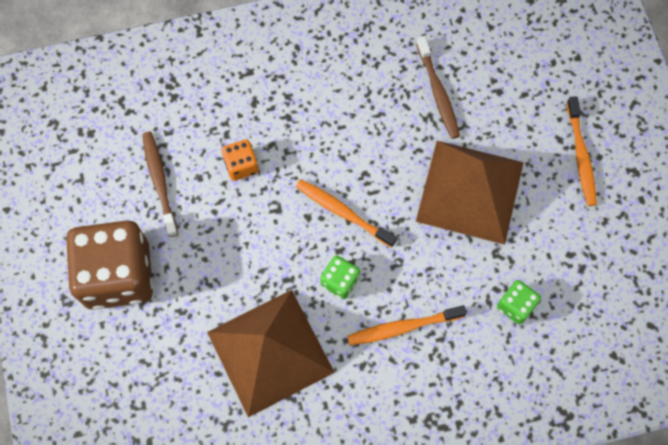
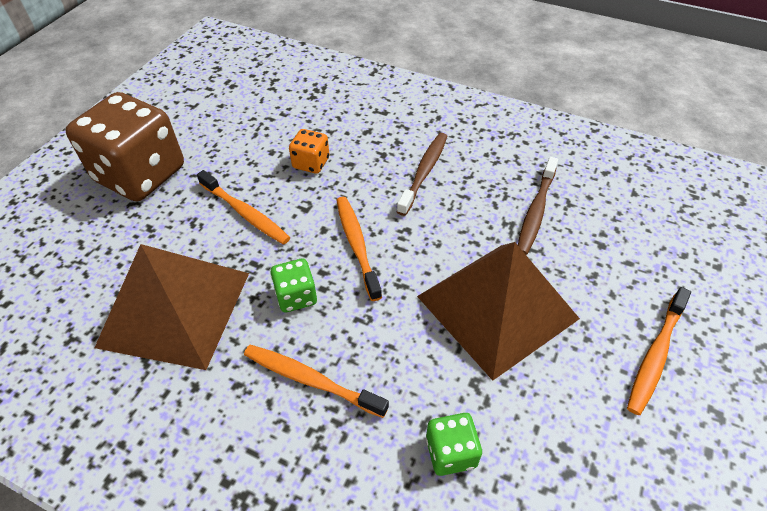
camera: 40 degrees right, 20 degrees down
brown toothbrush [142,132,178,237] -> brown toothbrush moved to [397,133,447,216]
none -> orange toothbrush [197,170,290,245]

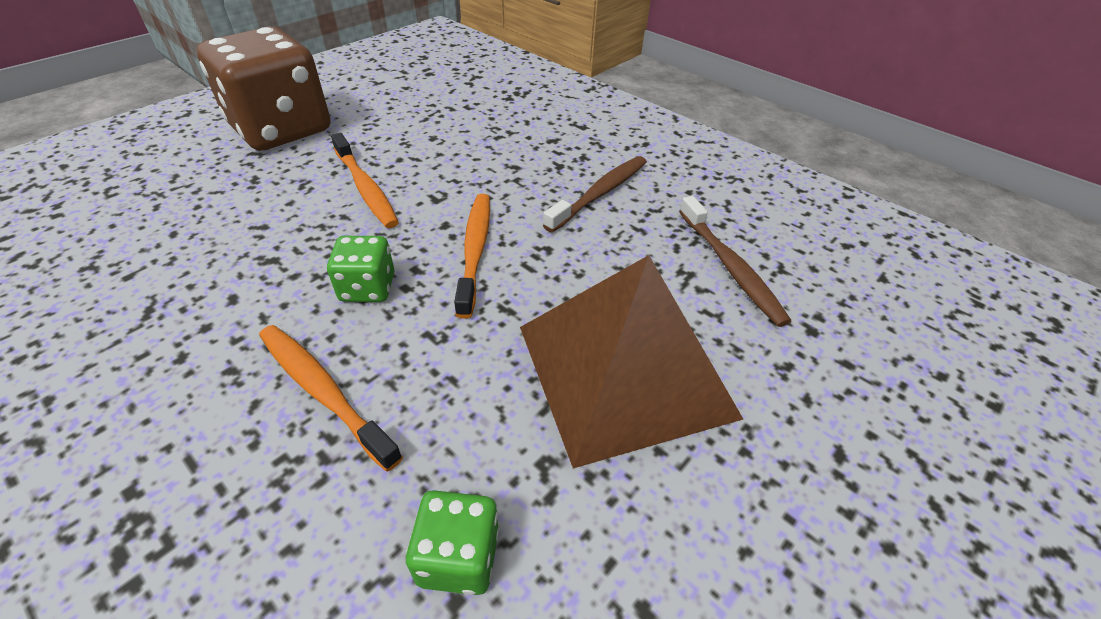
camera: 15 degrees right, 5 degrees down
brown pyramid [94,244,249,370] -> none
orange dice [289,129,329,174] -> none
brown toothbrush [518,157,558,255] -> brown toothbrush turned 60 degrees counterclockwise [679,196,791,327]
orange toothbrush [627,287,691,415] -> none

